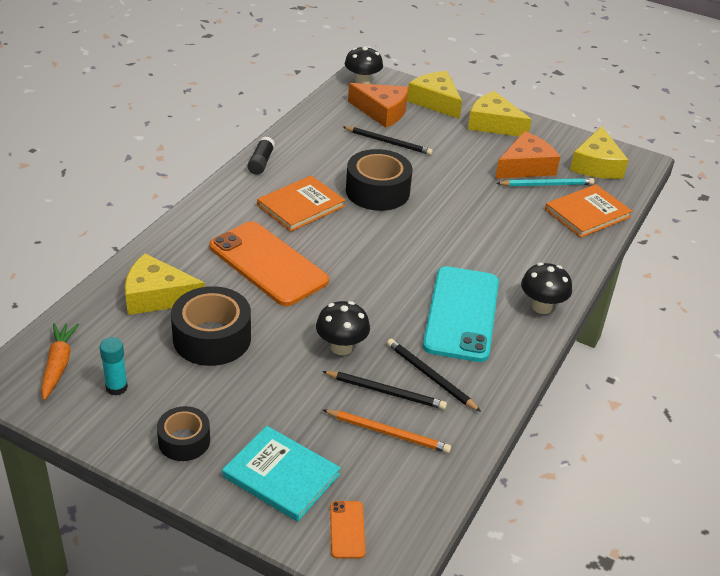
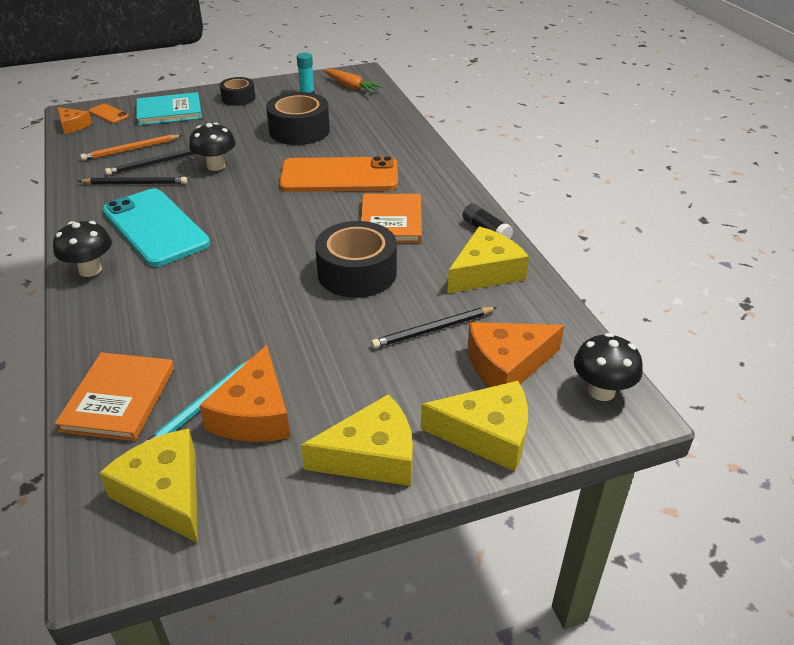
camera: 135 degrees right, 0 degrees up
yellow cheese [125,253,205,315] -> yellow cheese moved to [447,226,529,294]
none -> orange cheese [57,107,92,134]

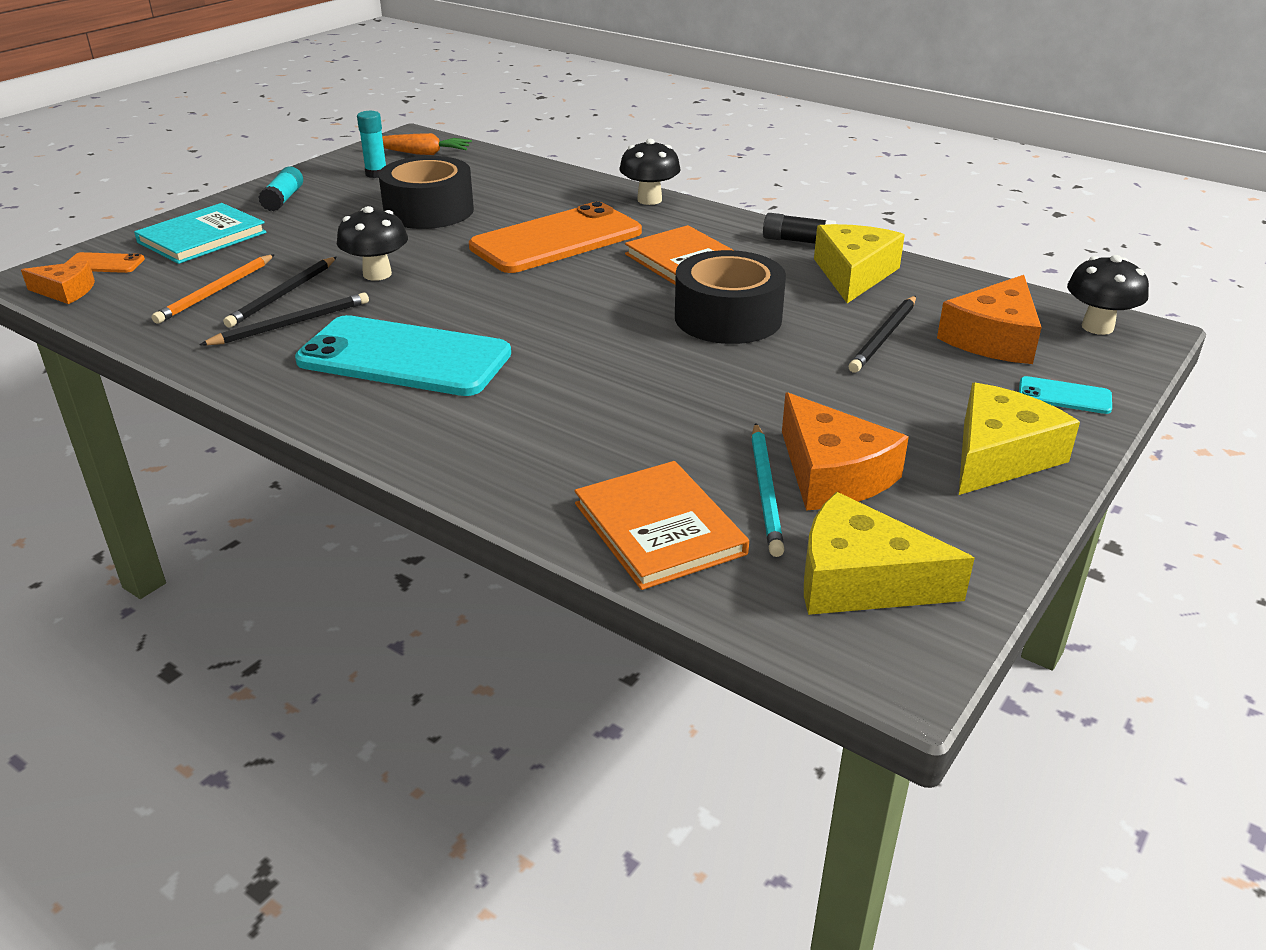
camera: 35 degrees left, 5 degrees down
black mushroom [53,221,112,277] -> black mushroom moved to [620,139,681,205]
black tape [220,77,256,106] -> turquoise glue stick [258,166,303,212]
yellow cheese [421,381,528,472] -> turquoise phone [1019,376,1112,414]

